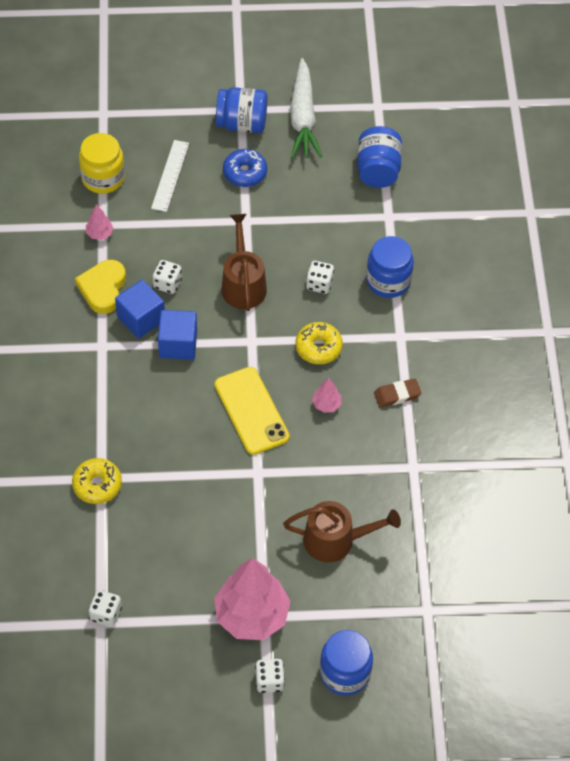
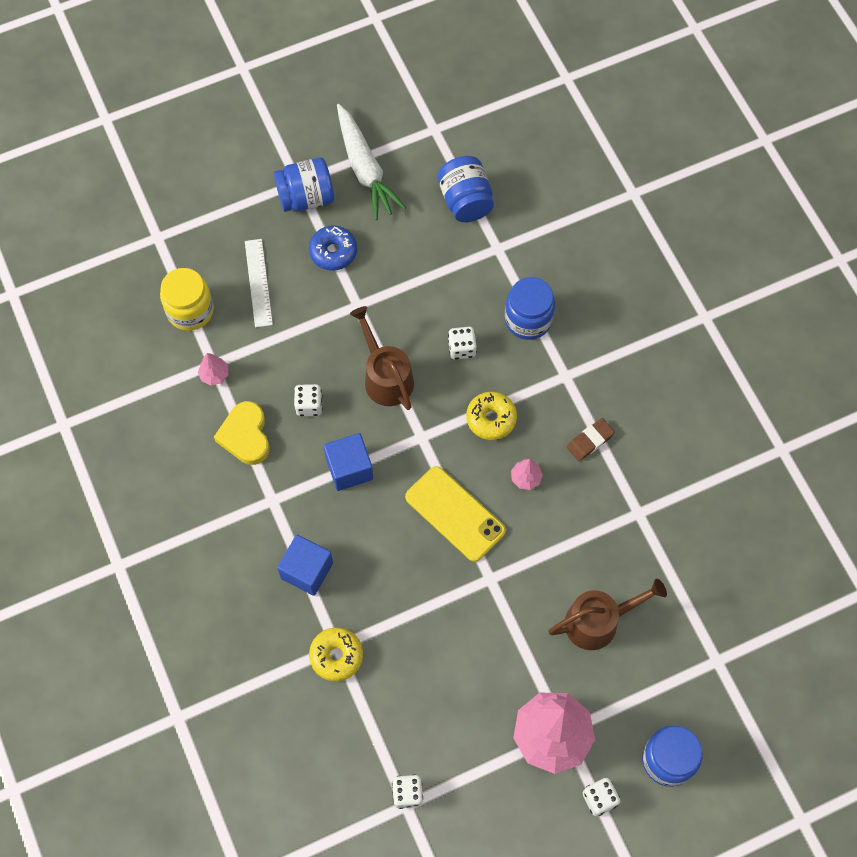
camera: 20 degrees left, 10 degrees up
blue cube [115,280,165,339] -> blue cube moved to [277,535,333,596]

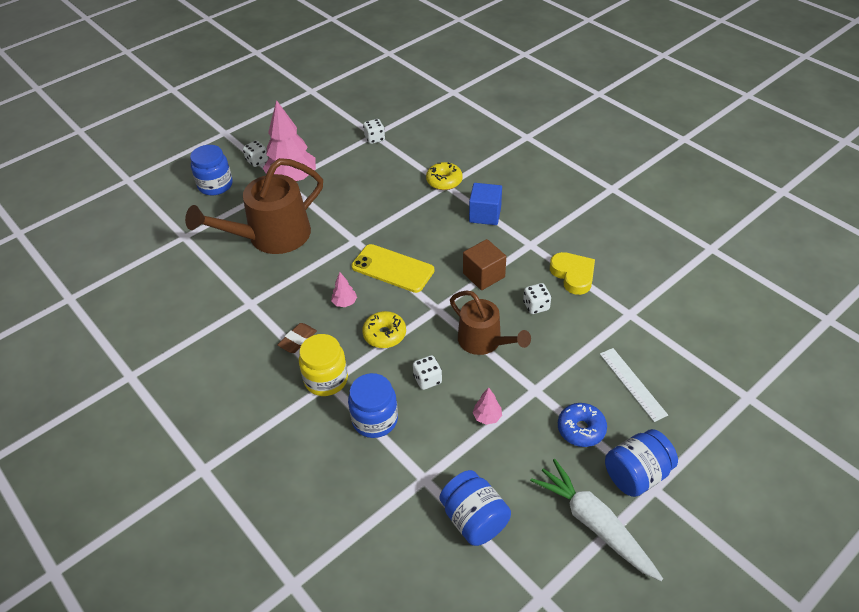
camera: 165 degrees right, 20 degrees down
yellow jar [160,268,214,331] -> yellow jar moved to [299,334,348,396]
pink tree [198,353,228,386] -> pink tree moved to [472,387,502,425]
blue cube [324,433,373,491] -> brown cube [463,239,506,290]
brown watering can [548,579,667,650] -> brown watering can [185,158,323,254], size x1.61

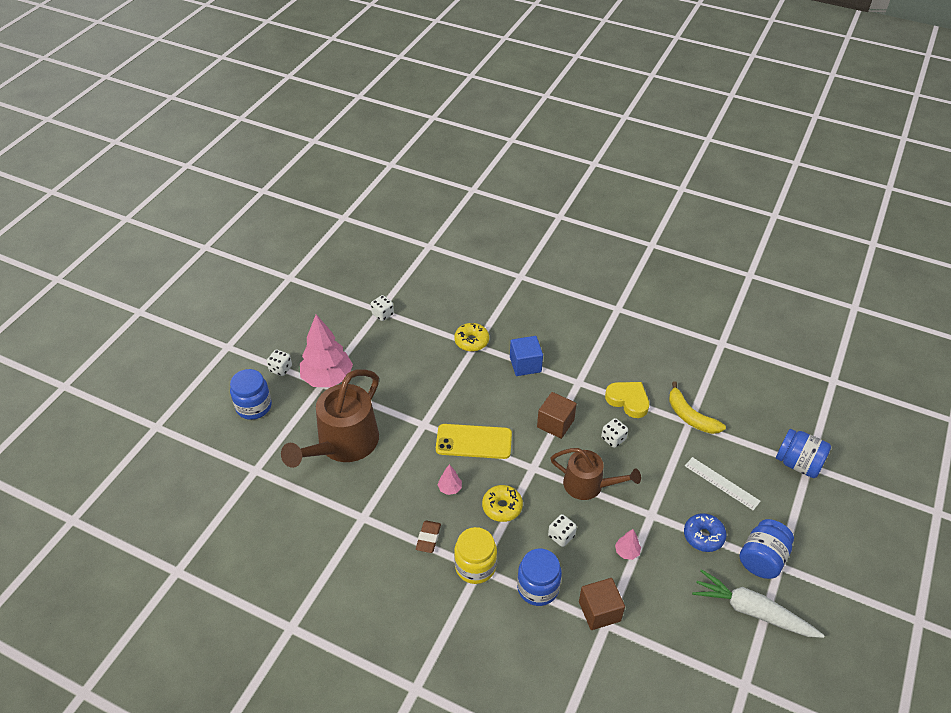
camera: 25 degrees left, 0 degrees up
blue jar [440,470,511,546] -> blue jar moved to [776,429,831,478]
none -> brown cube [579,578,625,630]
none -> yellow banana [669,381,726,434]

